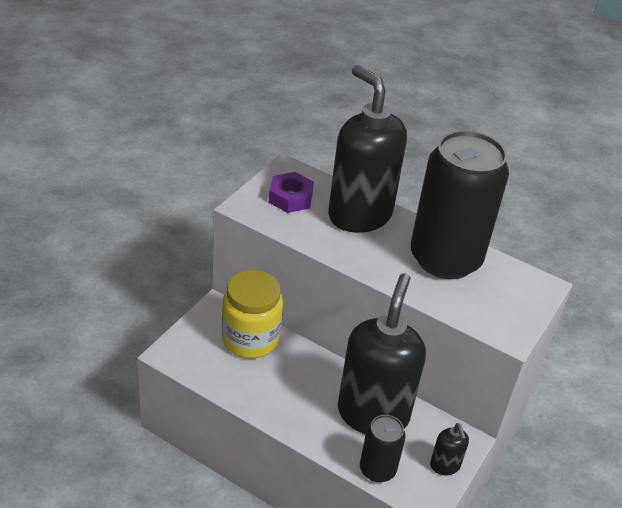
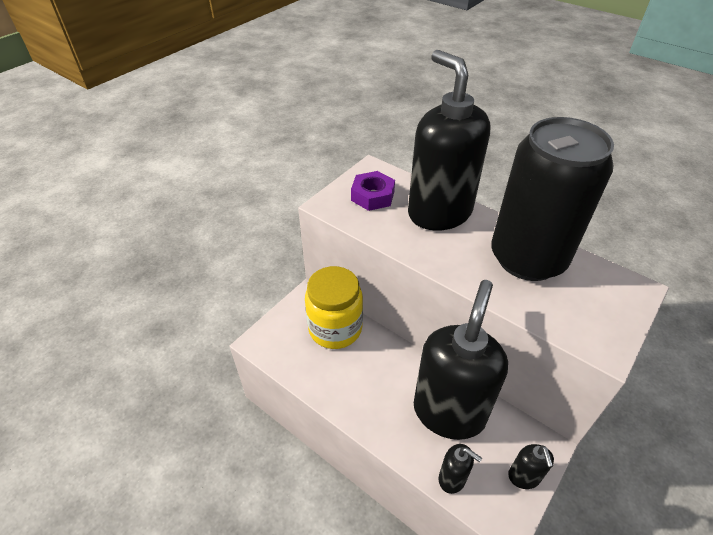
camera: 10 degrees right, 5 degrees up
black can [360,415,406,482] -> black soap dispenser [439,444,482,494]

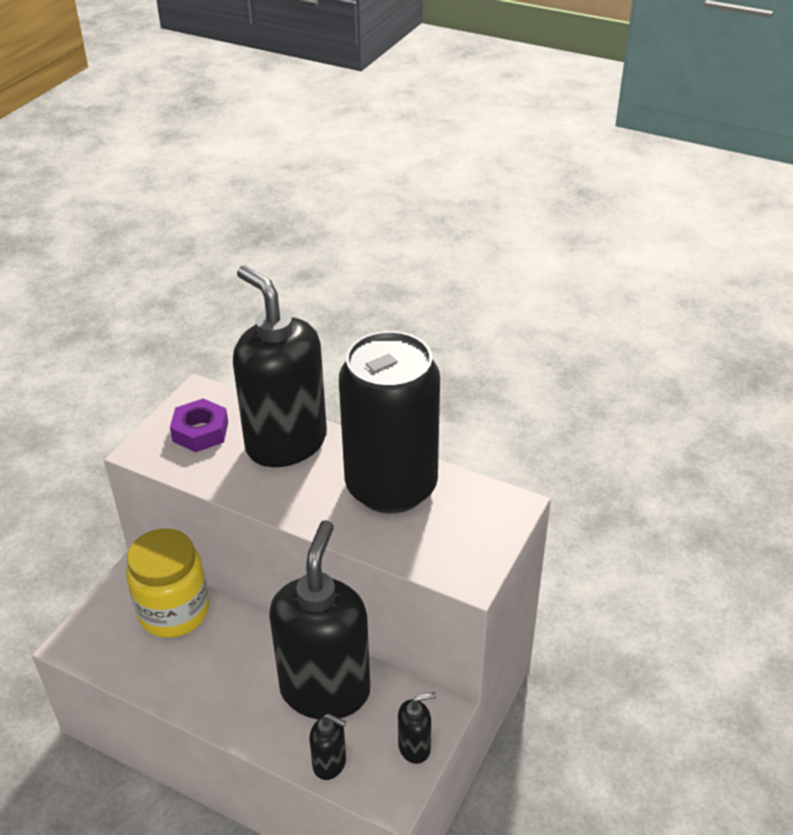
camera: 10 degrees left, 5 degrees down
black soap dispenser [508,444,554,489] -> black soap dispenser turned 90 degrees counterclockwise [398,692,436,764]

